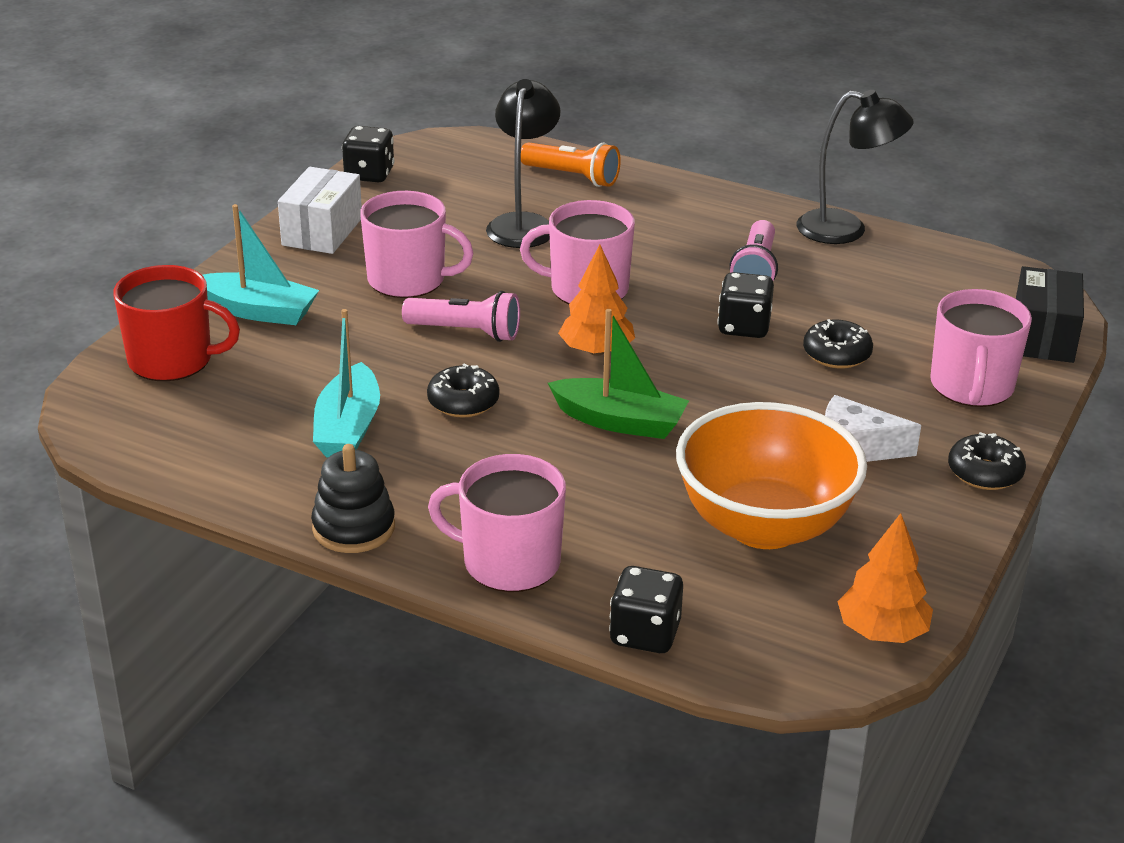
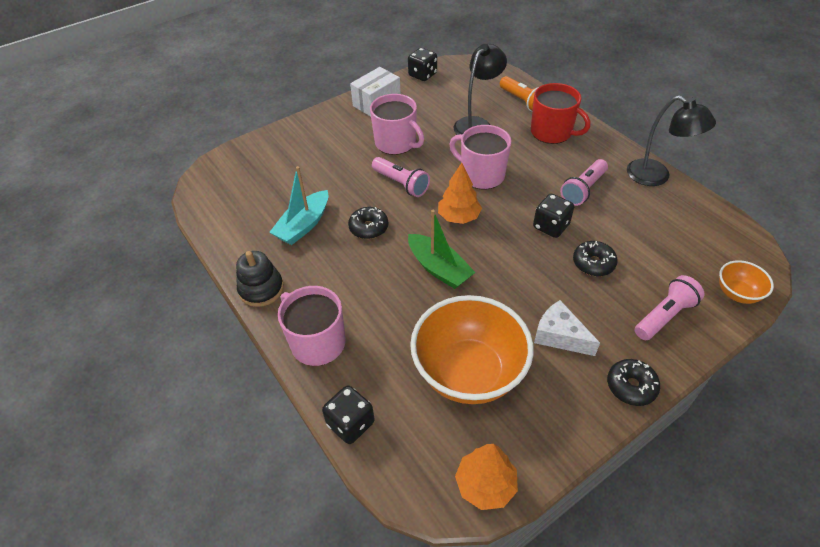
camera: 30 degrees right, 15 degrees up
red mug [113,265,240,381] -> red mug moved to [531,83,590,144]
turquoise boat [202,204,319,325] -> none
pink mug [930,289,1032,407] -> pink flashlight [635,275,705,340]
black box [1016,266,1084,363] -> orange bowl [719,260,774,304]

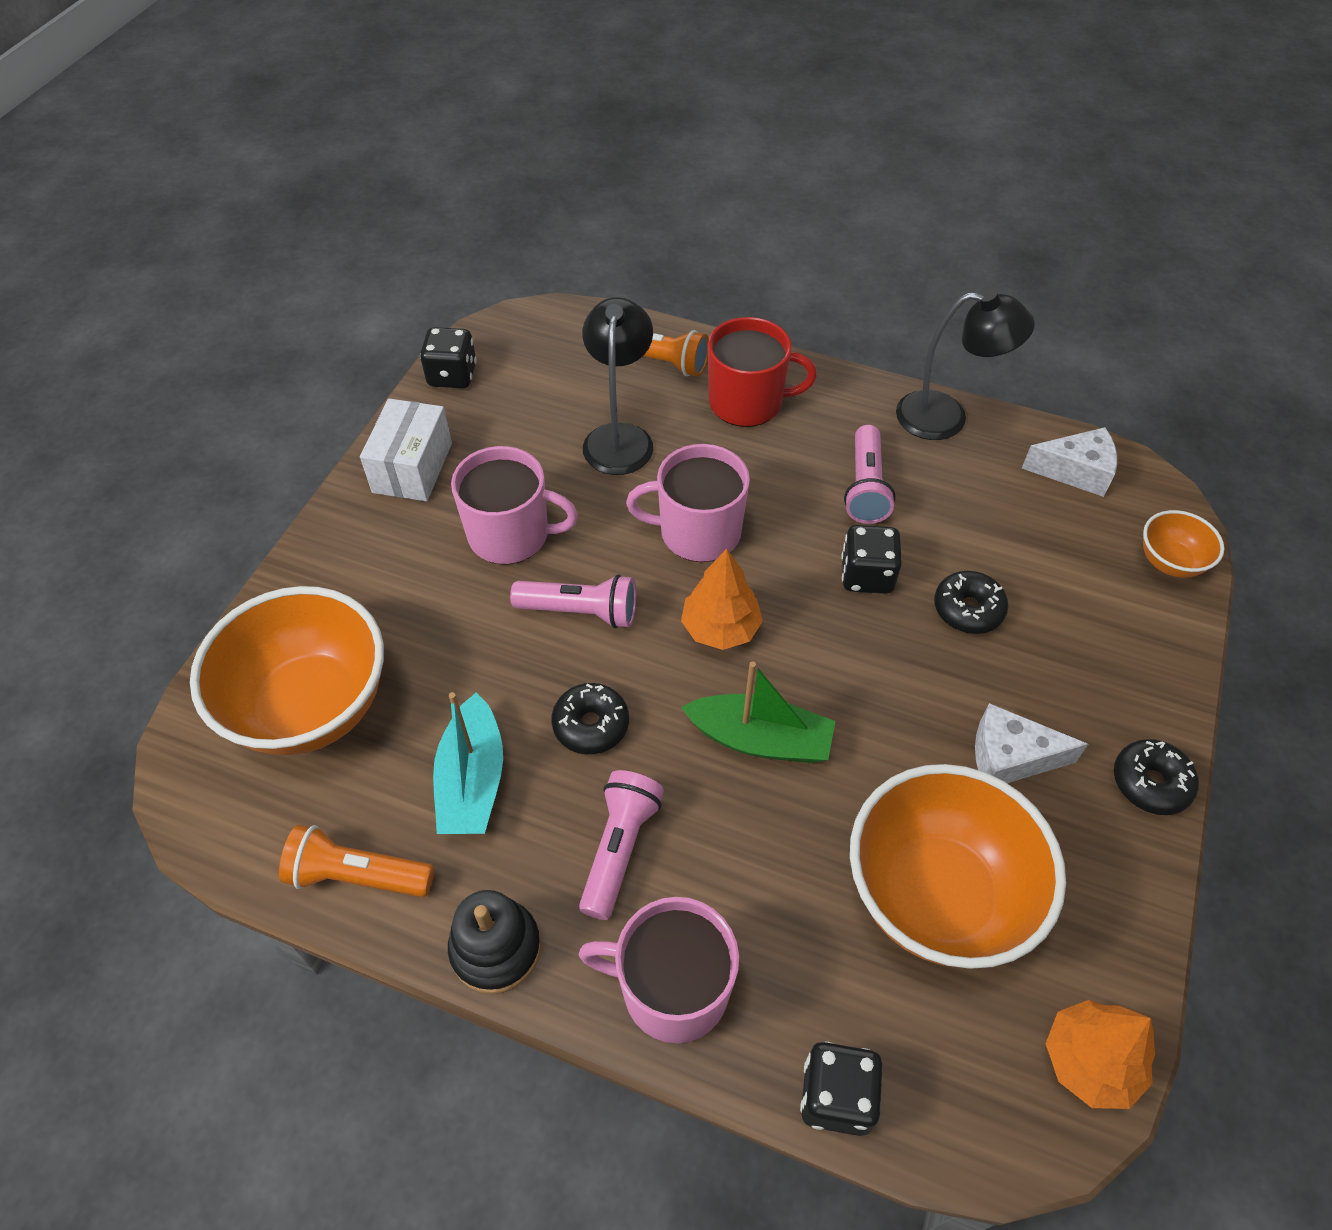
camera: 35 degrees left, 5 degrees up
pink flashlight [635,275,705,340] -> pink flashlight moved to [579,770,664,920]
none -> orange bowl [190,586,384,755]
none -> orange flashlight [279,825,434,897]
none -> white cheese [1022,427,1117,497]

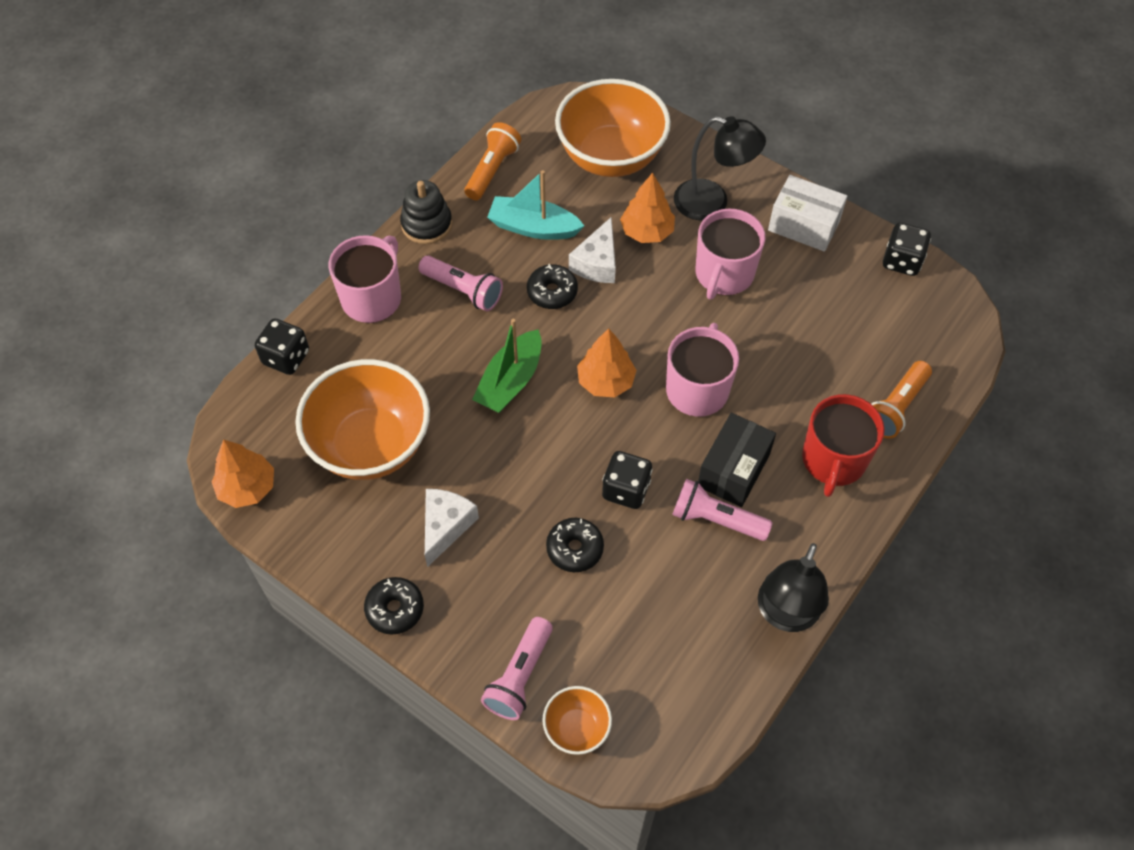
camera: 105 degrees right, 5 degrees up
pink flashlight [510,574,636,629] -> pink flashlight moved to [481,617,553,720]
black lamp [582,297,653,475] -> black lamp moved to [674,116,766,220]
white cheese [1022,427,1117,497] -> white cheese moved to [569,217,616,283]
none -> orange tree [620,173,675,243]
none -> black box [698,413,776,507]

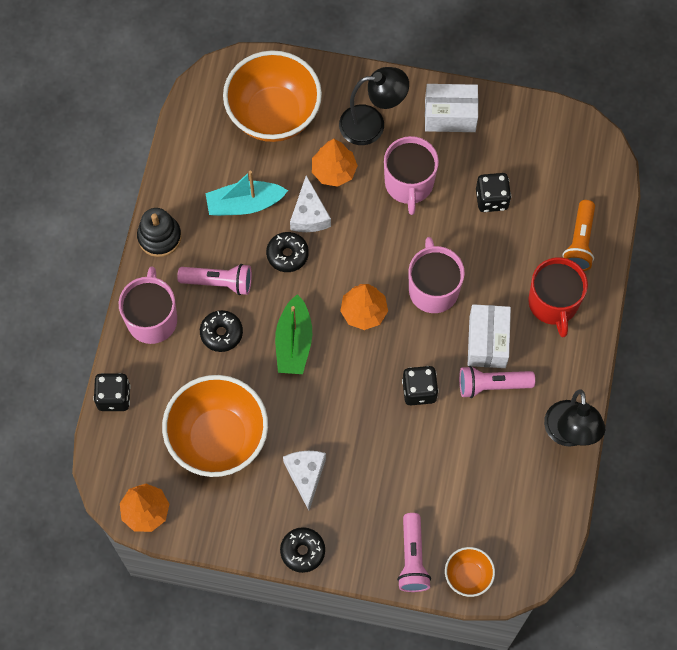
camera: 25 degrees left, 10 degrees up
orange flashlight [464,122,521,200] -> none
black donut [546,518,604,572] -> black donut moved to [200,310,243,352]
black box [698,413,776,507] -> white box [468,304,511,368]
black dice [883,223,931,276] -> black dice moved to [476,173,511,212]

